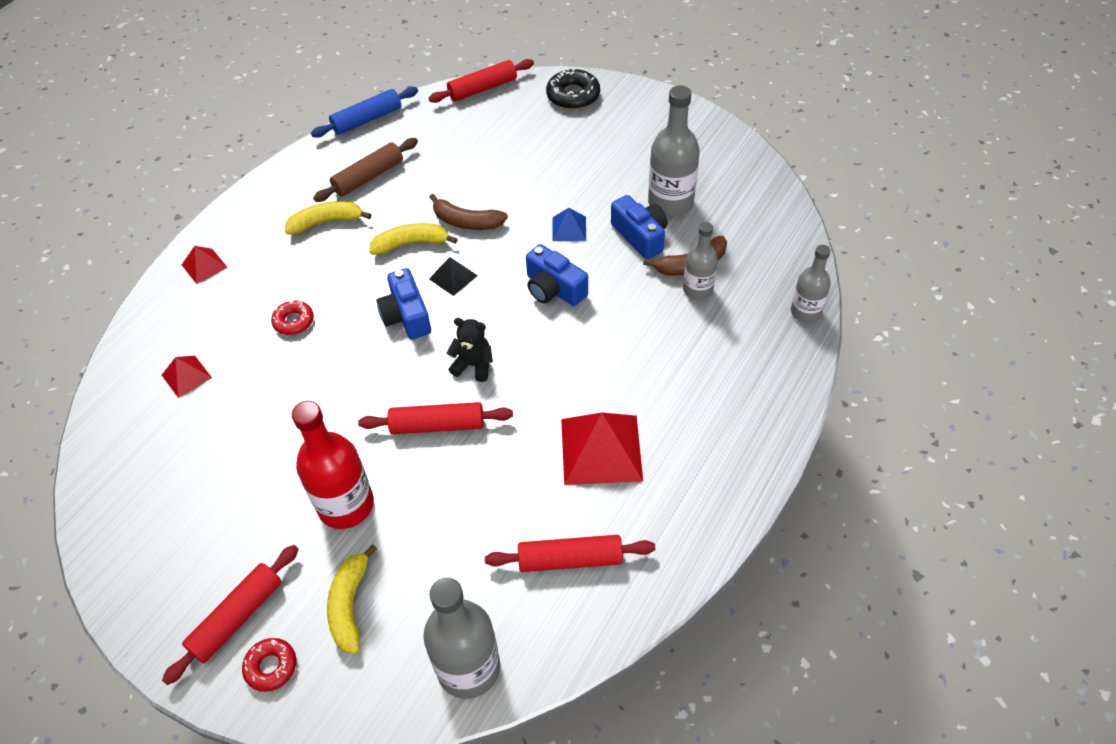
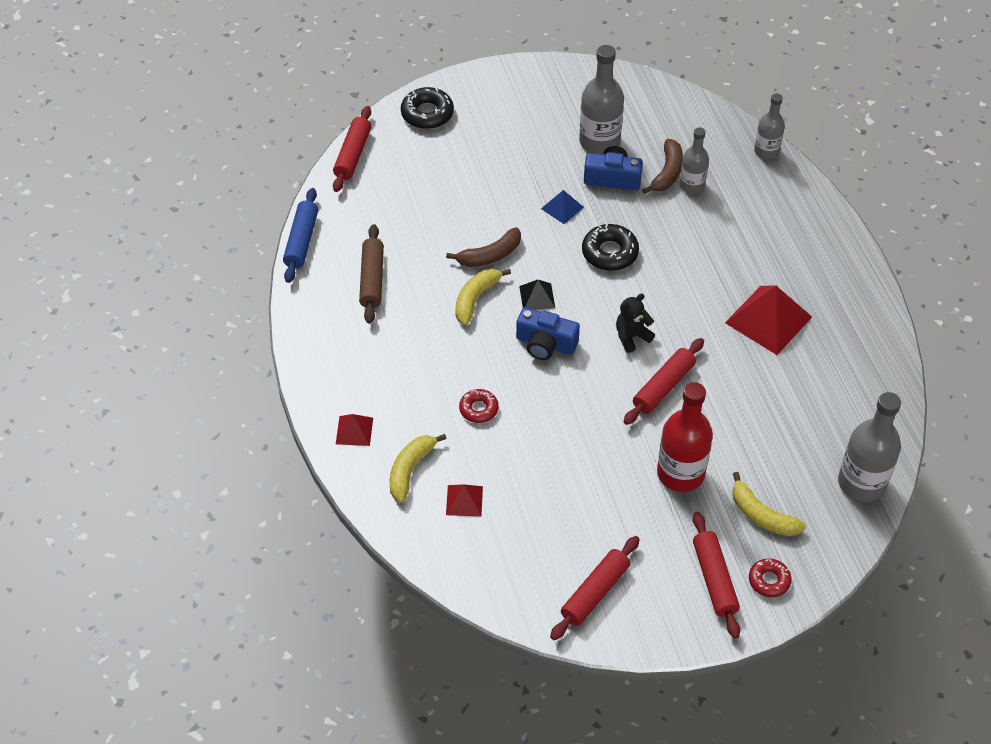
camera: 50 degrees left, 0 degrees up
yellow banana [285,201,371,235] -> yellow banana moved to [390,434,447,502]
red rolling pin [485,535,655,572] -> red rolling pin moved to [550,536,640,640]
blue camera [526,244,588,306] -> black donut [582,224,639,271]

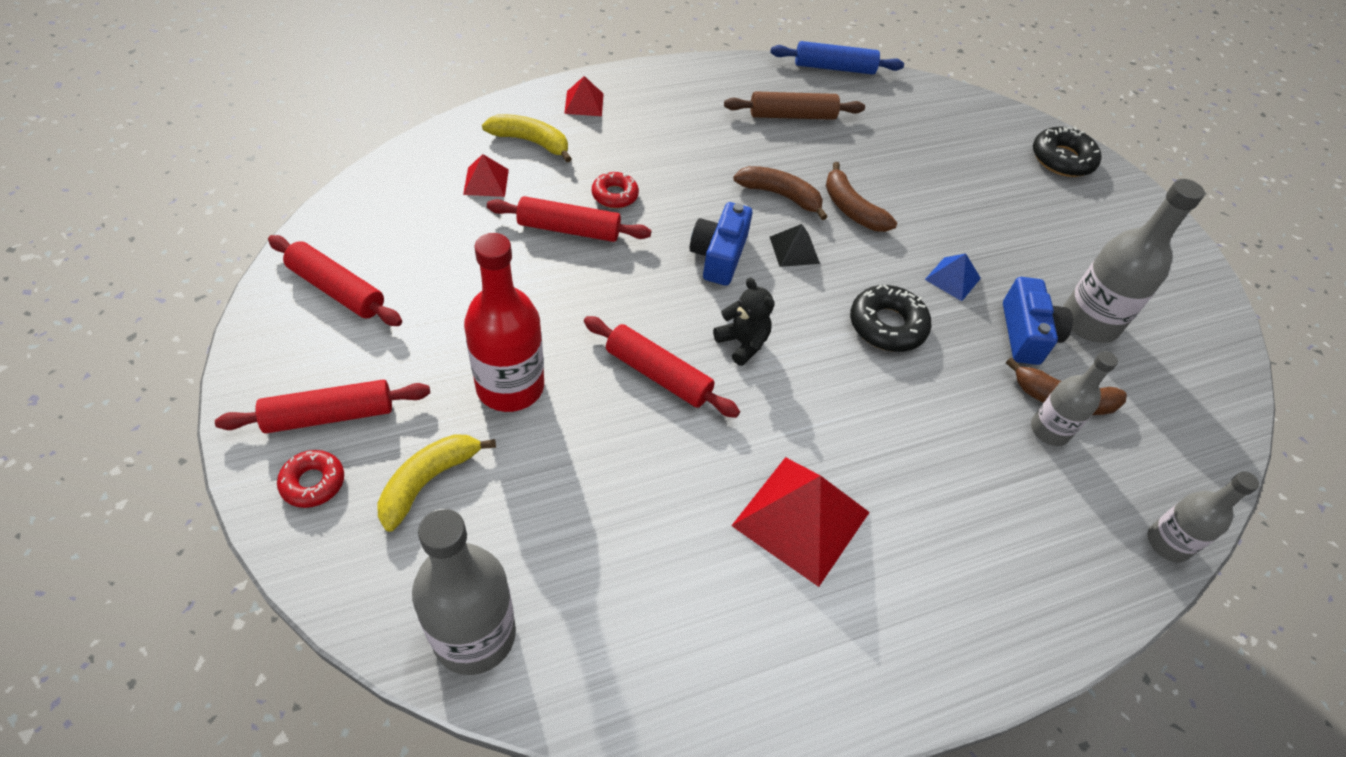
camera: 80 degrees right, 0 degrees up
red rolling pin [333,106,371,192] -> red rolling pin moved to [487,196,651,242]
yellow banana [455,269,511,325] -> brown banana [733,166,828,220]

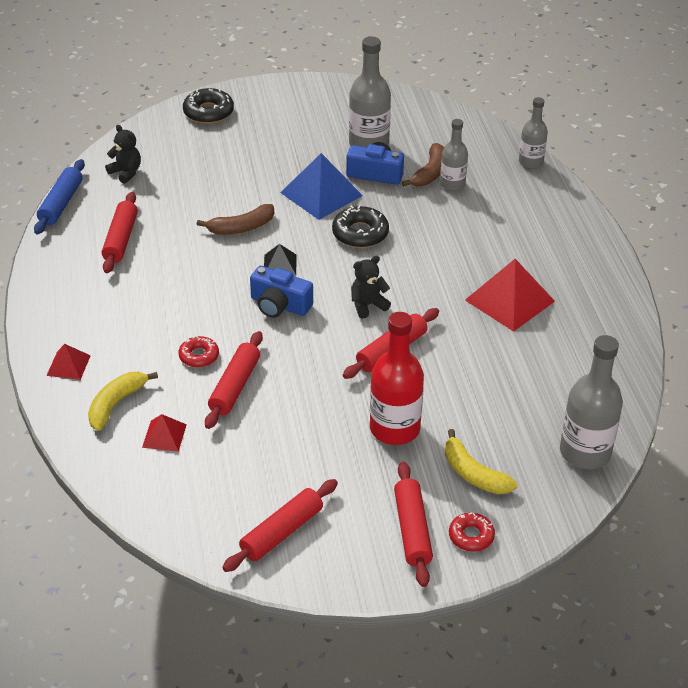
camera: 75 degrees left, 10 degrees down
brown rolling pin [724,92,865,120] -> red rolling pin [102,192,138,273]
brown banana [733,166,828,220] -> none
blue pyramid [925,254,981,301] -> blue pyramid [280,153,363,220], size x1.93
none -> black teddy bear [105,125,141,184]

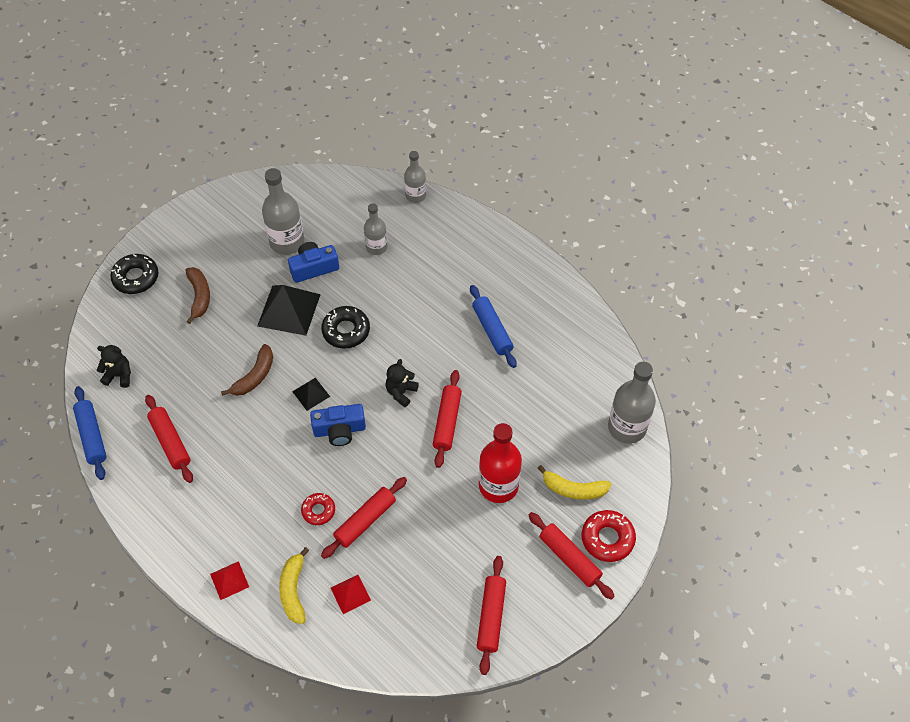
camera: 35 degrees left, 15 degrees up
red rolling pin [205,331,263,429] -> red rolling pin turned 60 degrees clockwise [321,477,407,559]
blue pyramid [280,153,363,220] -> black pyramid [257,285,321,336]
brown banana [402,143,444,187] -> brown banana moved to [185,267,210,324]
red donut [449,512,495,552] -> red donut [582,510,636,562], size x1.56
red pyramid [465,259,555,332] -> blue rolling pin [470,285,517,368]

